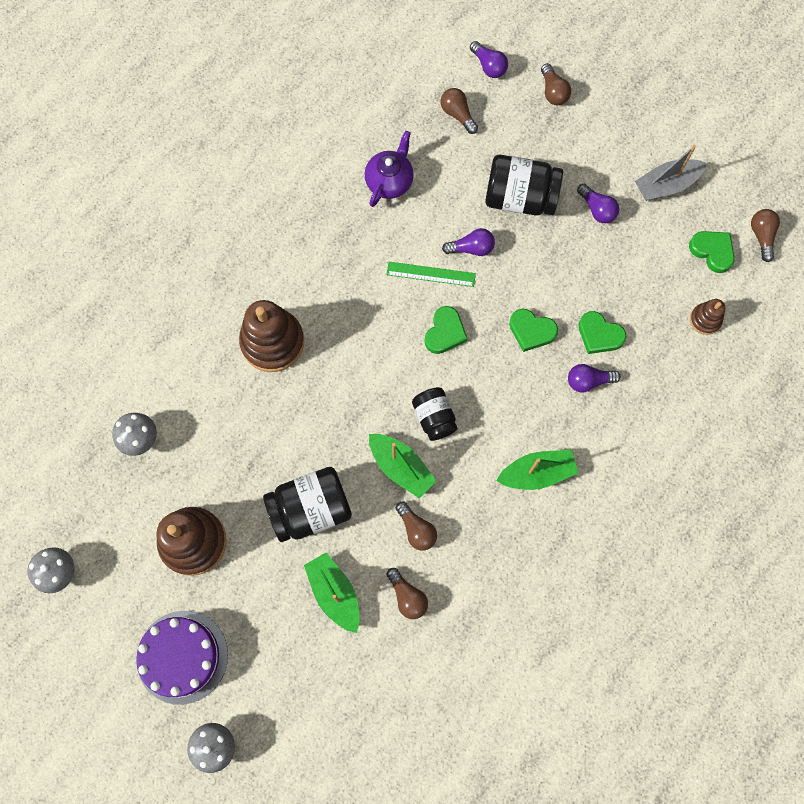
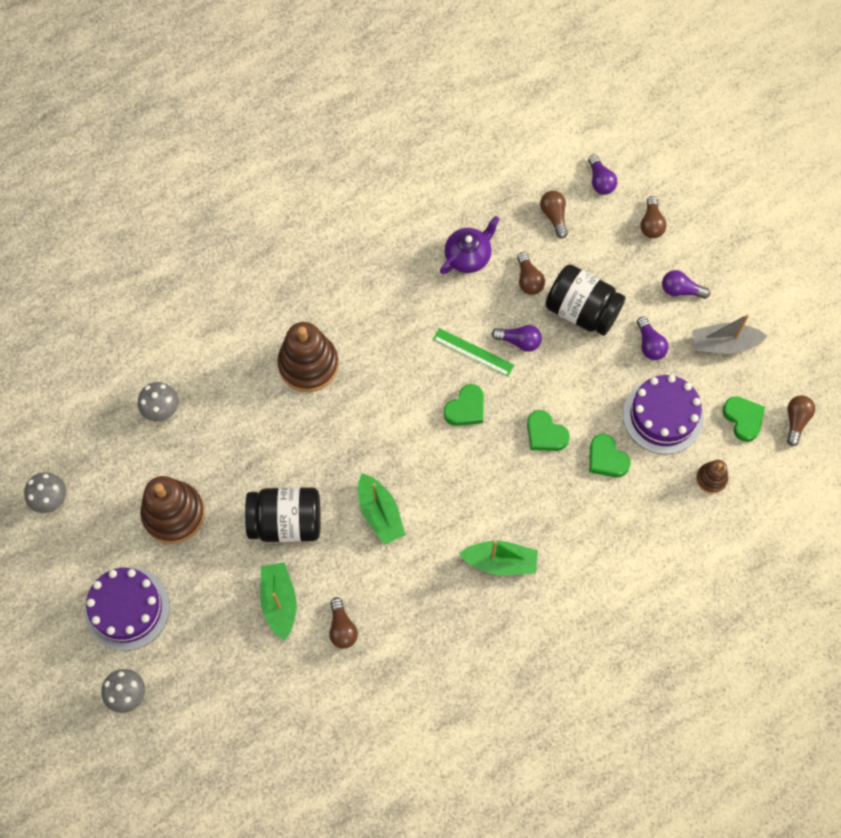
camera: 20 degrees right, 5 degrees down
brown light bulb [396,502,437,550] -> brown light bulb moved to [517,252,545,295]
black jar [412,387,458,441] -> none
purple light bulb [568,364,621,392] -> purple light bulb moved to [662,270,710,299]
none -> purple cake [623,375,704,454]

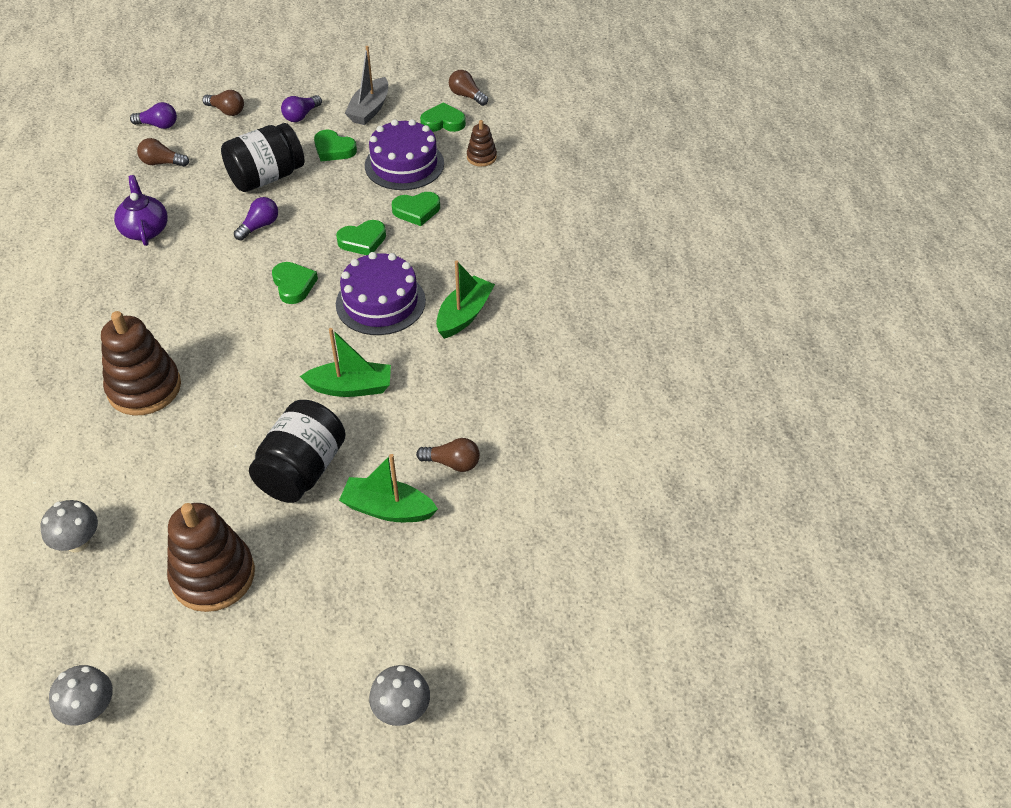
camera: 65 degrees left, 20 degrees down
purple cake [85,567,170,651] -> purple cake moved to [336,252,426,335]
green ruler [433,328,514,376] -> none
brown light bulb [517,252,545,295] -> none
purple light bulb [637,317,668,360] -> green heart [314,130,357,161]

